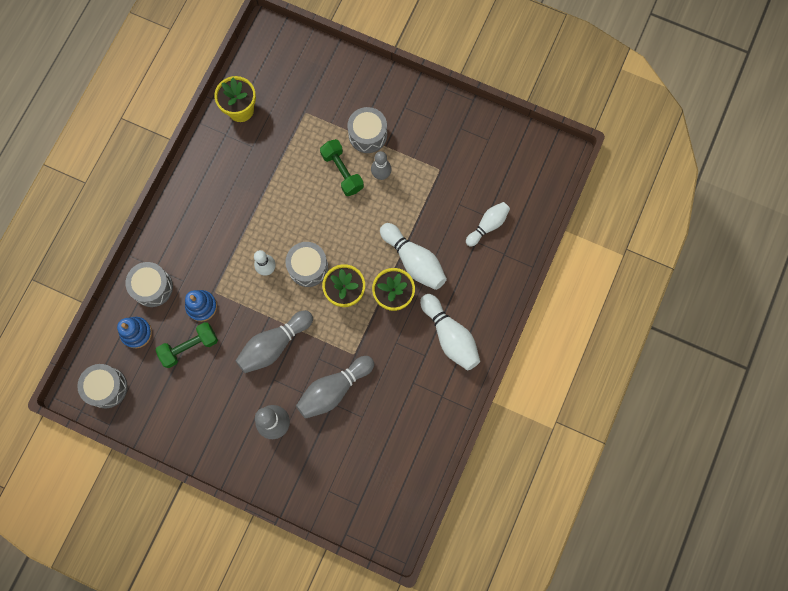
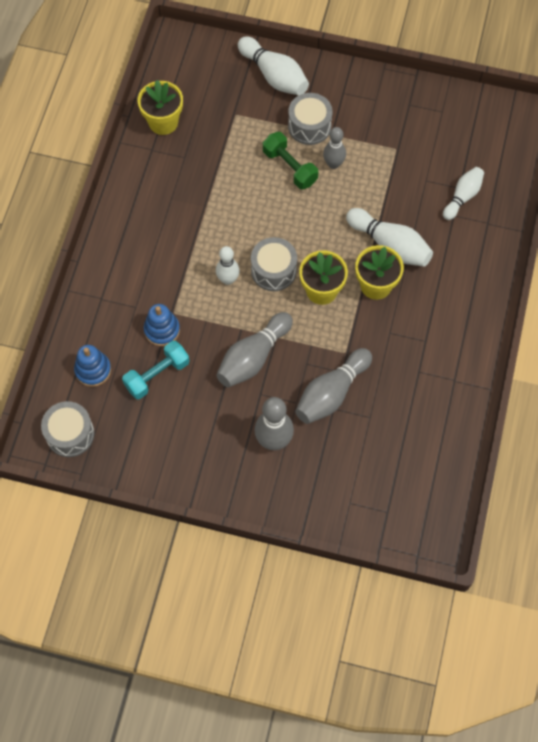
camera: 10 degrees left, 10 degrees down
grey drum [125,262,173,307] -> none
green dumbbell [156,322,218,368] -> turquoise dumbbell [122,341,190,399]
white bowling pin [420,294,480,371] -> white bowling pin moved to [238,37,309,95]

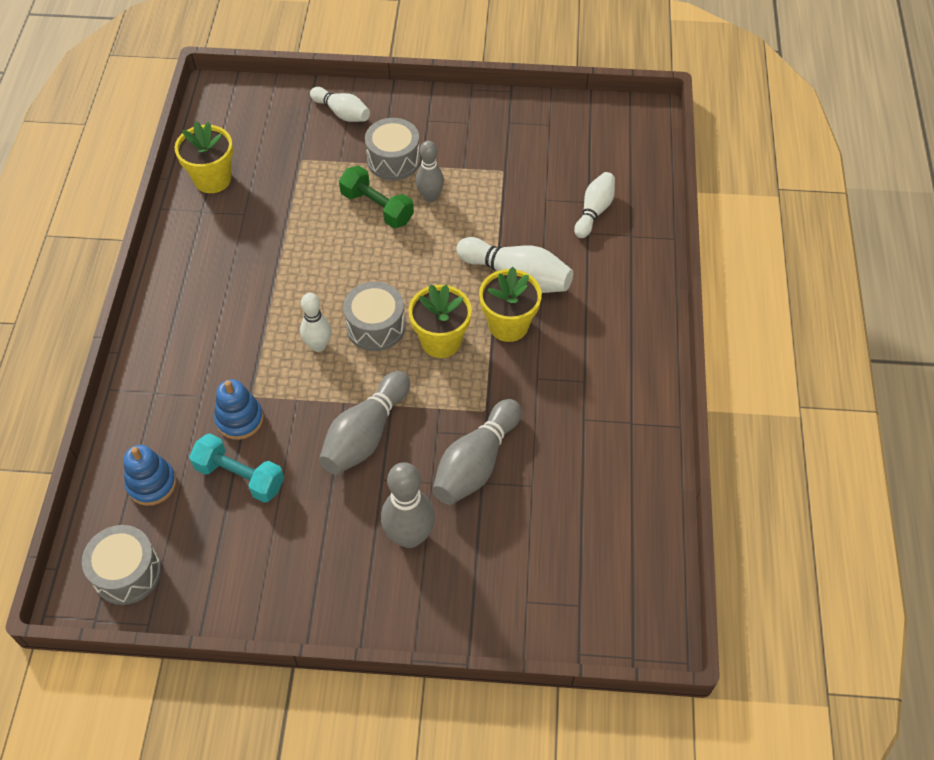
camera: 10 degrees left, 10 degrees down
turquoise dumbbell [122,341,190,399] -> turquoise dumbbell turned 75 degrees clockwise [189,433,284,503]
white bowling pin [238,37,309,95] -> white bowling pin [310,87,370,122], size x0.65

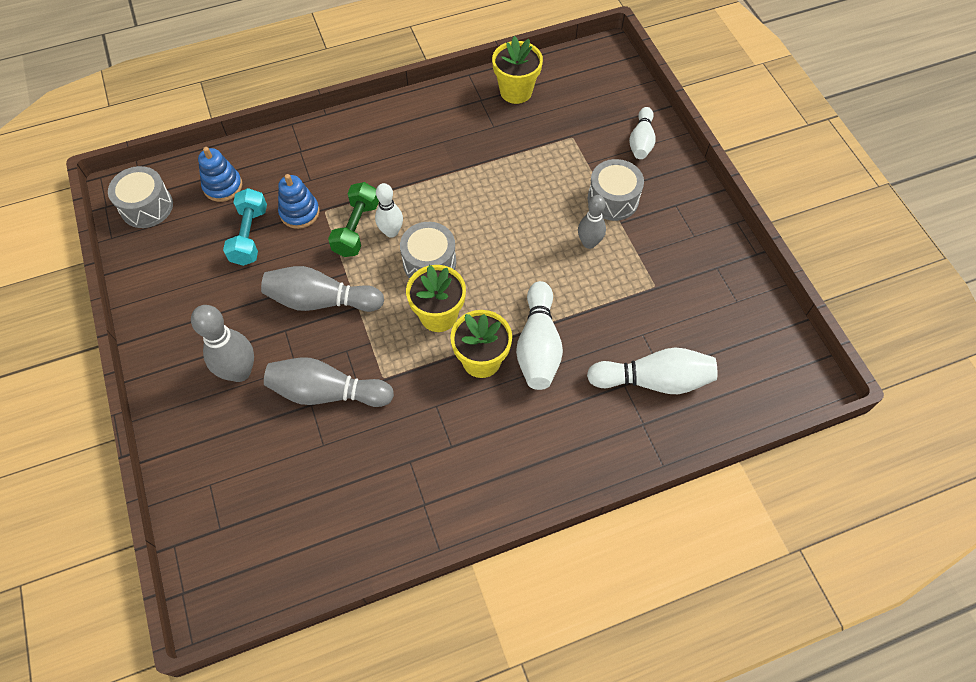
camera: 65 degrees right, 5 degrees up
green dumbbell [339,166,414,228] -> green dumbbell moved to [328,182,379,257]
white bowling pin [574,172,615,238] -> white bowling pin [587,347,717,394], size x1.54

